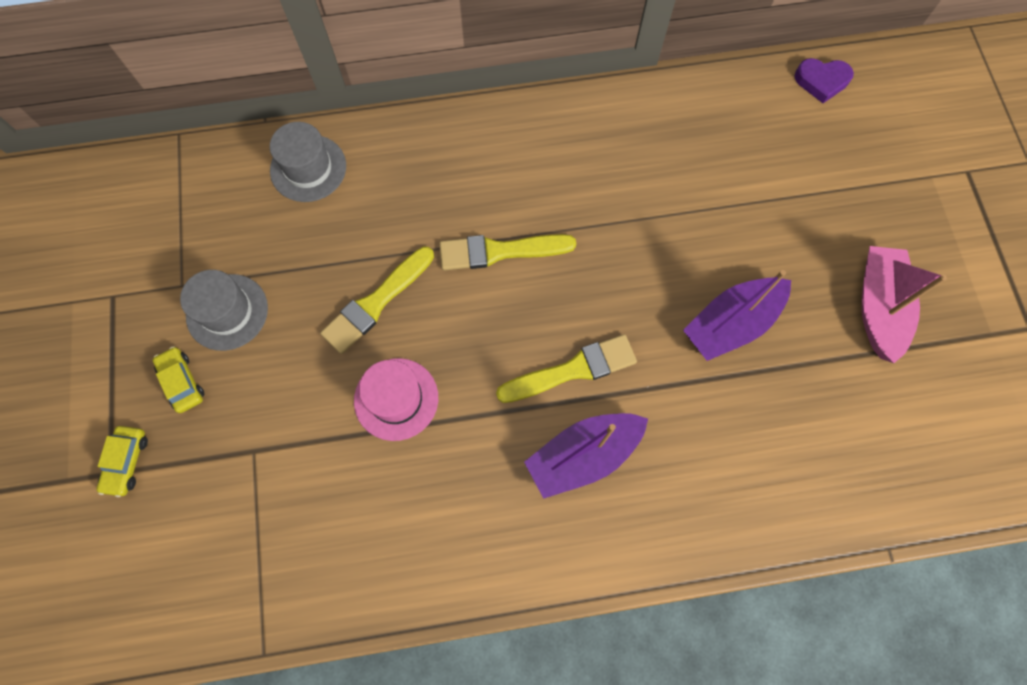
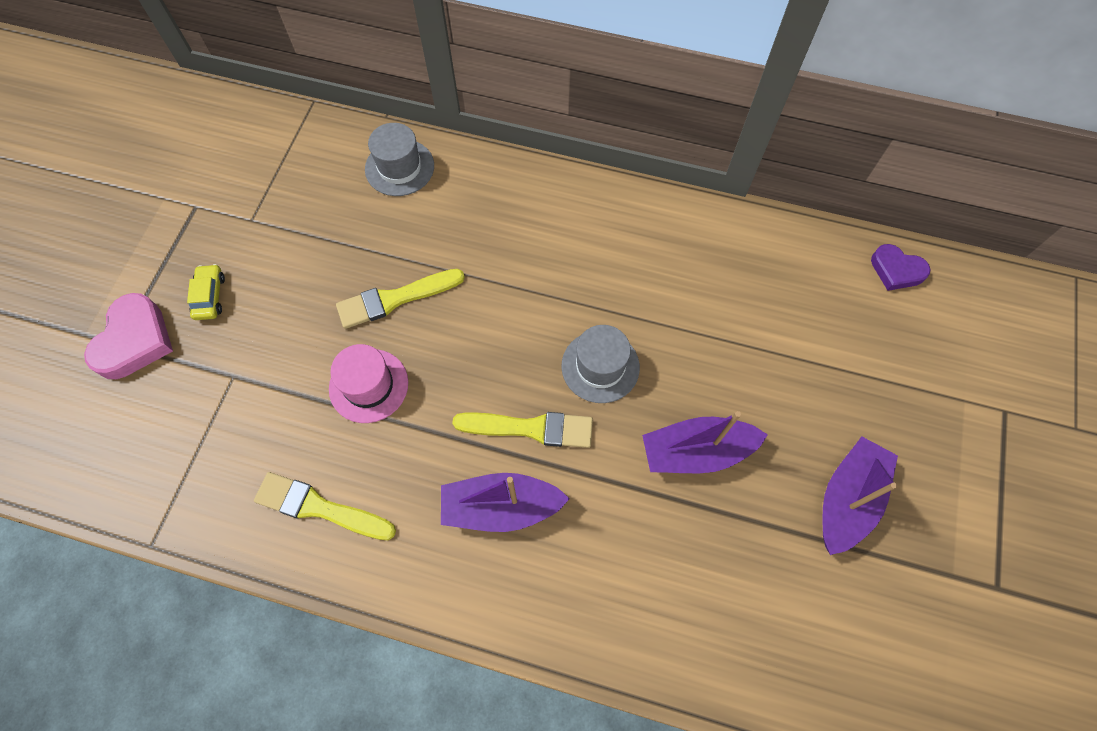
camera: 25 degrees right, 5 degrees down
yellow car [96,426,148,497] -> pink heart [84,293,173,379]
grey hat [180,270,268,351] -> grey hat moved to [561,325,640,403]
yellow brush [439,234,576,270] -> yellow brush moved to [254,472,396,540]
pink boat [862,246,947,363] -> purple boat [822,436,898,555]

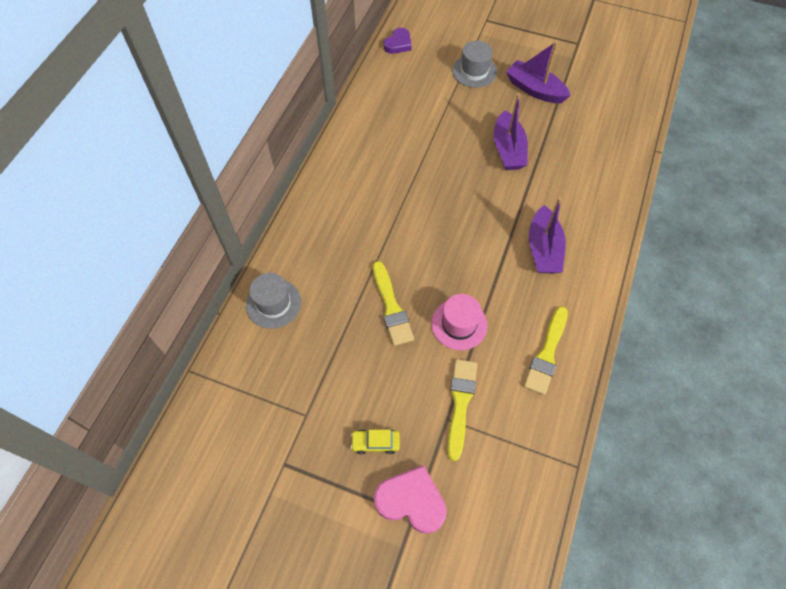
camera: 85 degrees left, 5 degrees down
yellow brush [452,412,593,448] -> yellow brush moved to [447,359,477,461]
grey hat [561,325,640,403] -> grey hat moved to [452,41,497,88]

